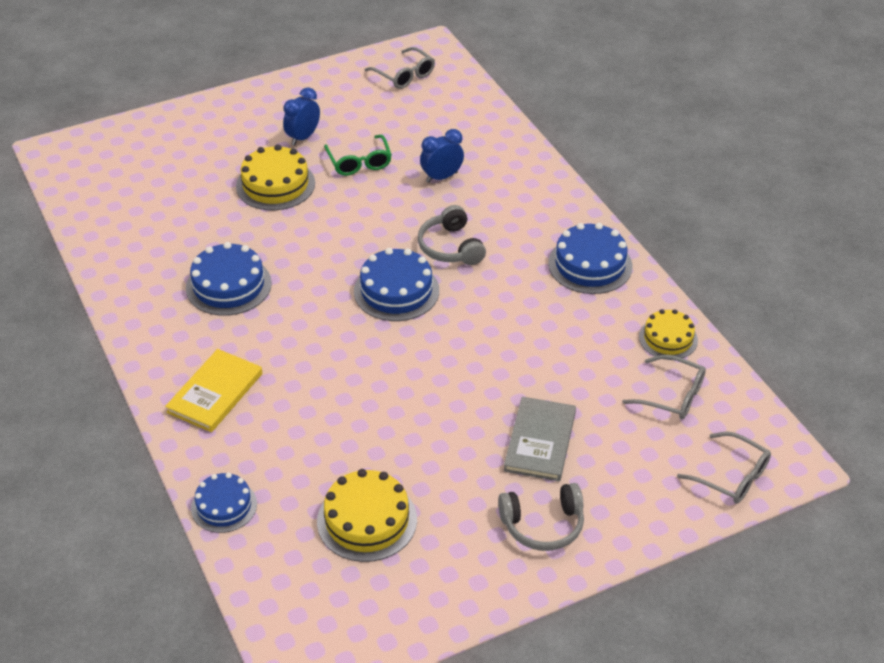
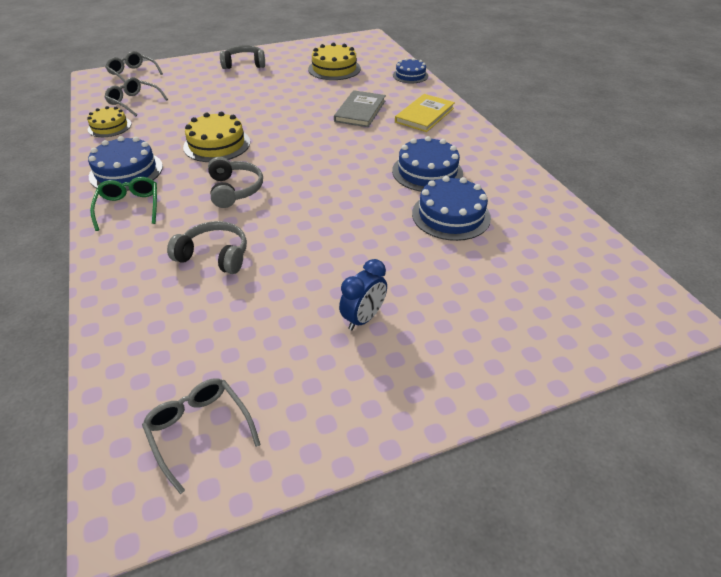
camera: 175 degrees left, 0 degrees up
yellow cake [236,145,315,210] -> yellow cake moved to [183,112,250,162]
green glasses [324,134,392,176] -> green glasses moved to [90,177,157,231]
blue cake [354,248,439,321] -> blue cake moved to [412,176,491,241]
blue clock [420,129,464,183] -> grey headphones [167,221,247,274]
grey book [504,397,576,481] -> grey book moved to [334,90,386,127]

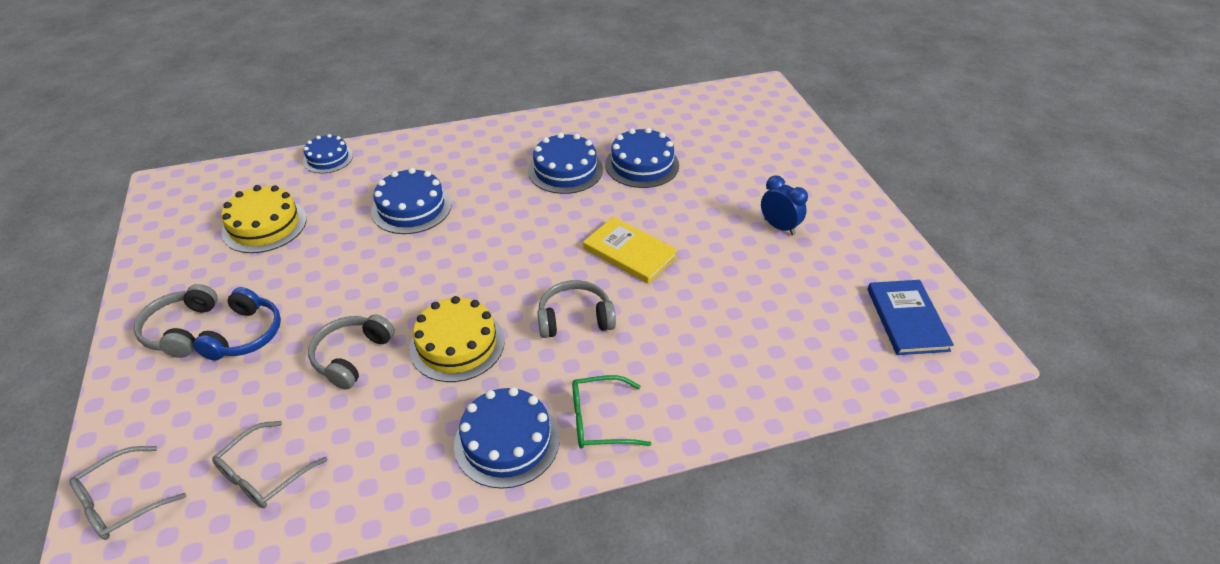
camera: 85 degrees left, 0 degrees up
yellow cake [87,106,131,137] -> none
grey glasses [142,378,261,494] -> blue book [867,280,954,355]
grey headphones [167,221,247,274] -> grey headphones moved to [308,314,395,390]
grey book [334,90,386,127] -> blue cake [371,168,452,234]
yellow book [395,94,455,132] -> yellow book moved to [583,217,678,284]
none -> blue headphones [193,287,281,360]

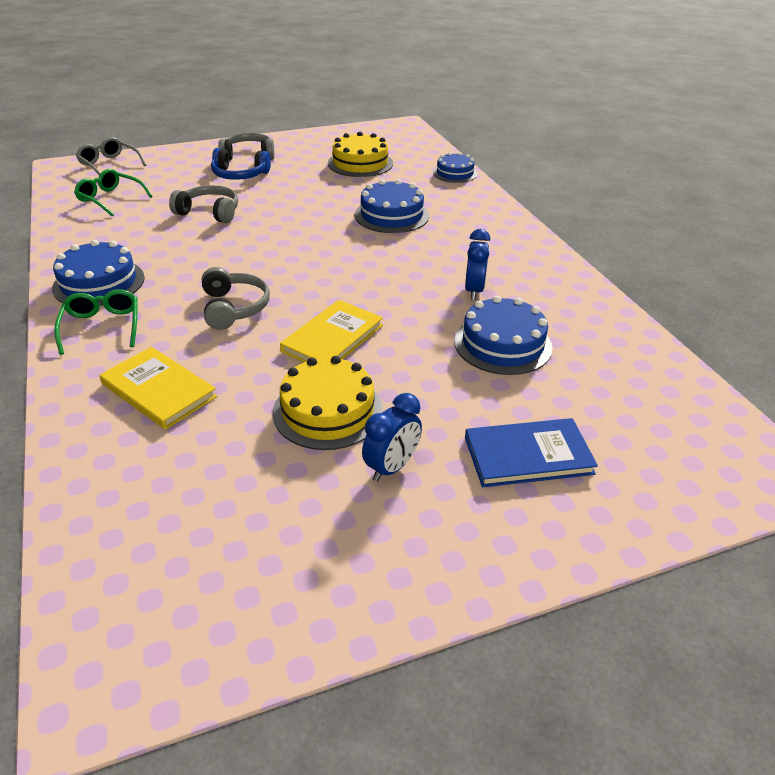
camera: 85 degrees right, 5 degrees down
grey glasses [212,421,328,508] -> green glasses [74,169,153,216]
yellow cake [409,296,505,382] -> yellow cake moved to [273,356,383,450]
blue cake [528,133,603,194] -> blue clock [465,229,490,300]
blue book [867,280,954,355] -> blue book moved to [465,418,598,487]
none -> yellow book [99,347,217,430]

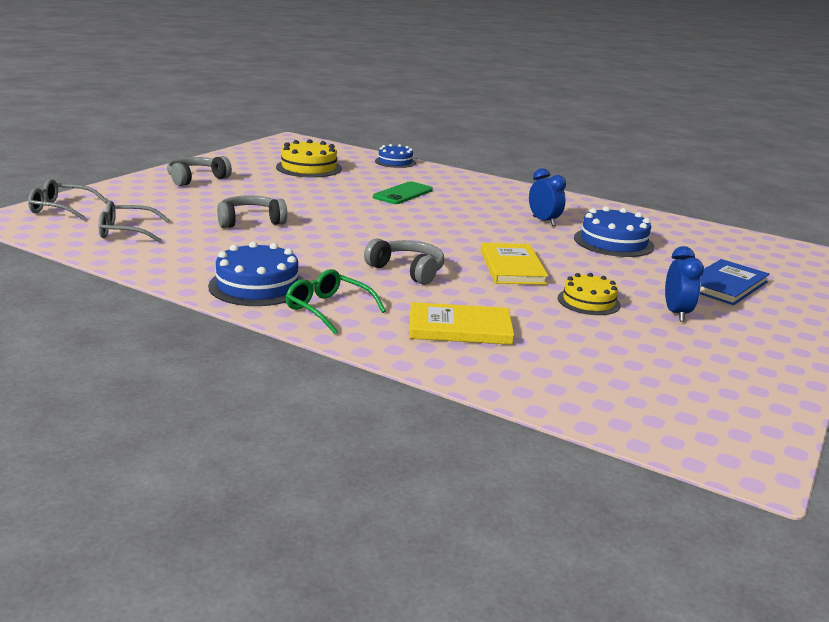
camera: 40 degrees left, 15 degrees down
green glasses [74,169,153,216] -> grey glasses [98,201,170,243]
blue headphones [211,148,271,180] -> none
yellow cake [273,356,383,450] -> yellow cake [558,273,621,315], size x0.66
blue cake [355,179,429,233] -> green phone [373,181,433,204]

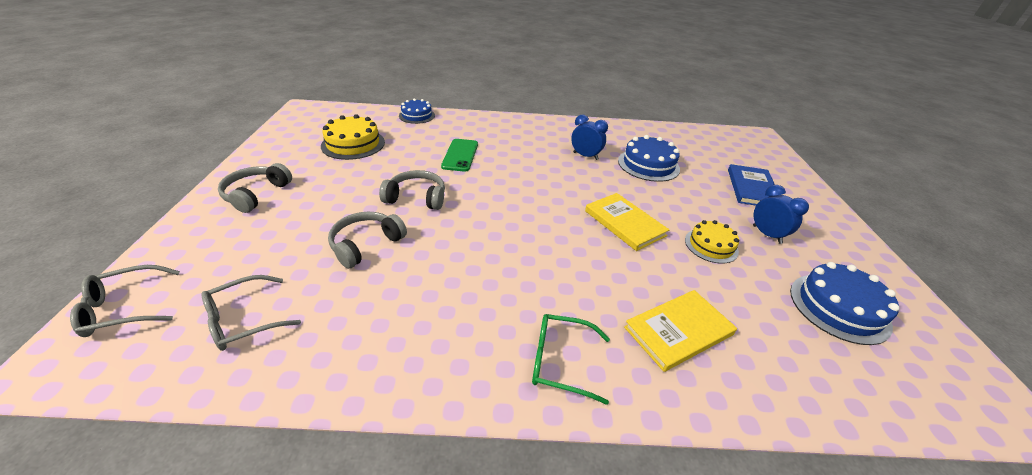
camera: 30 degrees left, 15 degrees up
blue cake [208,241,303,306] -> blue cake moved to [790,262,899,345]
grey headphones [364,238,444,285] -> grey headphones moved to [379,170,445,210]

